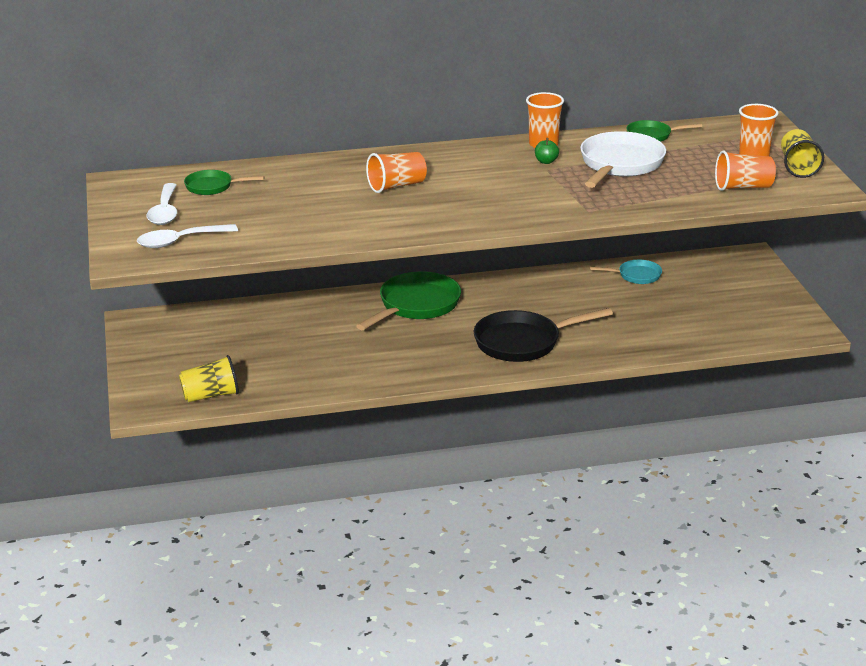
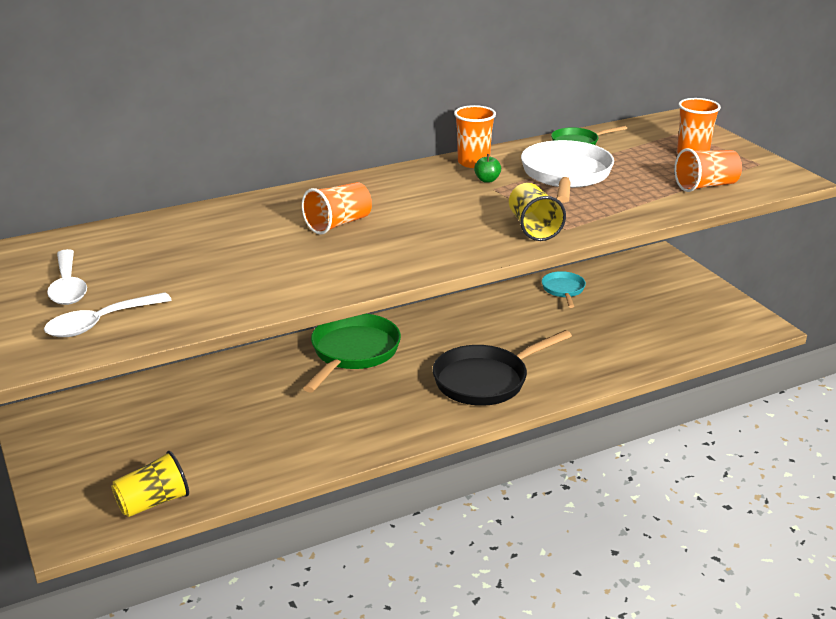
camera: 15 degrees left, 0 degrees up
green pan [184,170,264,195] -> none
turquoise pan [590,260,662,284] -> turquoise pan turned 75 degrees counterclockwise [542,271,586,308]
yellow cup [781,129,824,178] -> yellow cup moved to [509,183,566,241]

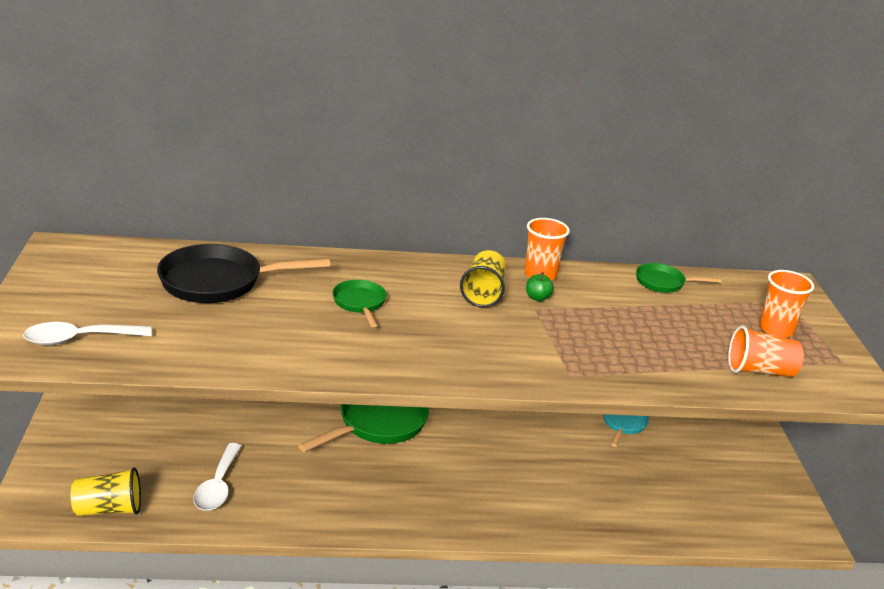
camera: 20 degrees right, 0 degrees up
white spoon [47,249,87,305] -> white spoon moved to [193,443,242,511]
orange cup [302,182,372,235] -> green pan [332,280,387,327]
black pan [432,330,572,406] -> black pan moved to [157,244,330,303]
yellow cup [509,183,566,241] -> yellow cup moved to [460,250,506,307]
white pan [521,140,614,203] -> none

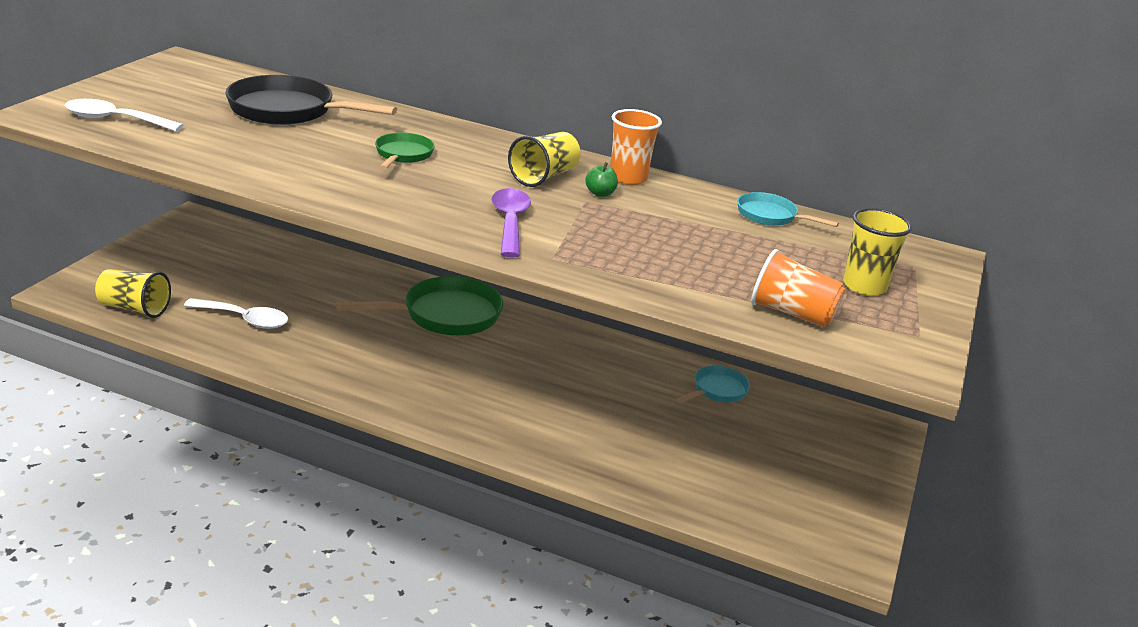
camera: 25 degrees right, 0 degrees up
white spoon [193,443,242,511] -> white spoon turned 105 degrees counterclockwise [184,298,289,329]
green pan [636,263,722,293] -> turquoise pan [737,192,839,227]
orange cup [759,270,814,338] -> yellow cup [843,208,912,296]
none -> purple spoon [492,188,531,258]

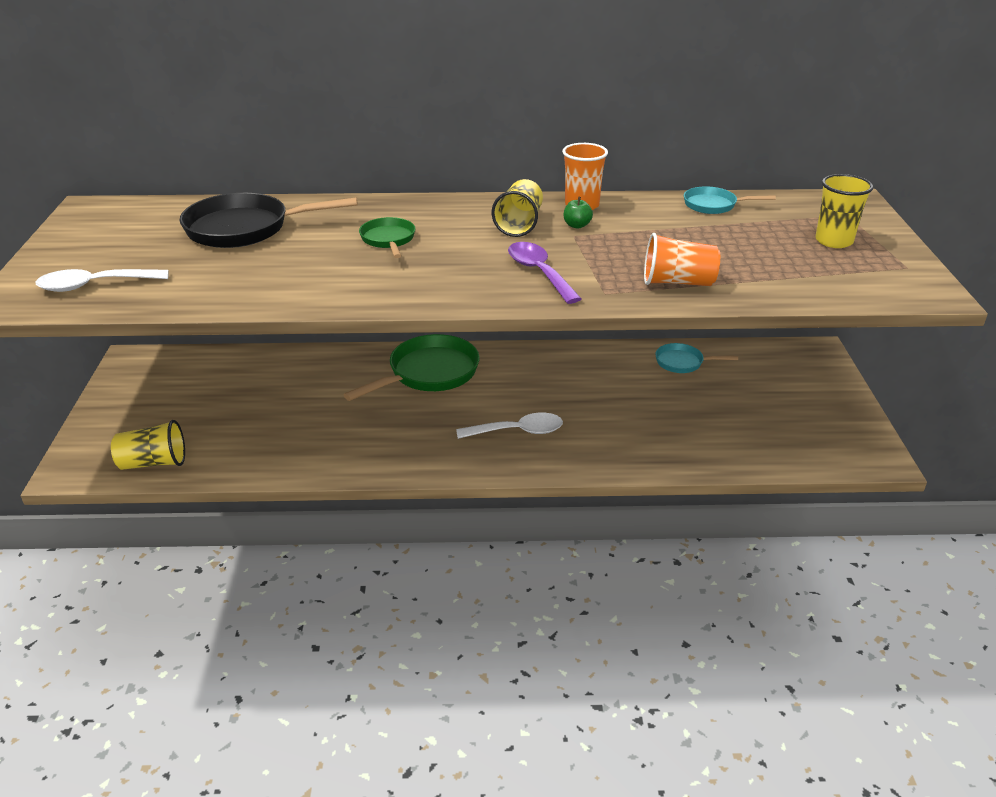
camera: 20 degrees left, 5 degrees up
white spoon [184,298,289,329] -> white spoon moved to [456,413,563,439]
turquoise pan [676,366,750,403] -> turquoise pan turned 105 degrees counterclockwise [655,343,738,373]
orange cup [751,249,845,327] -> orange cup moved to [644,233,720,286]

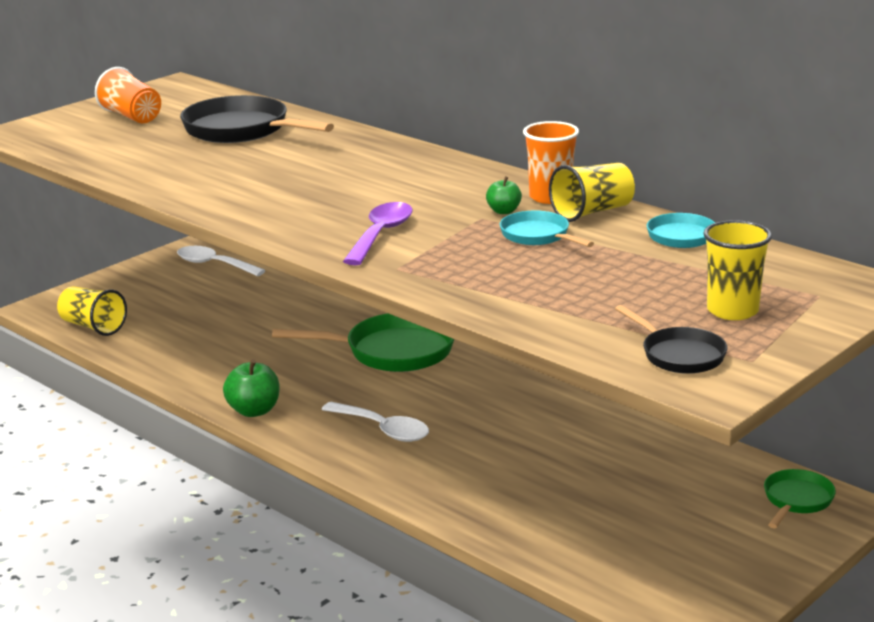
camera: 45 degrees right, 10 degrees down
white spoon [36,269,169,292] -> white spoon moved to [177,246,265,276]
green pan [359,217,416,258] -> green pan moved to [764,469,836,528]
yellow cup [492,179,543,237] -> yellow cup moved to [549,163,635,222]
orange cup [644,233,720,286] -> orange cup moved to [95,67,161,123]
turquoise pan [655,343,738,373] -> turquoise pan moved to [500,211,594,247]
none -> green apple [223,359,279,417]
none -> black pan [615,305,728,374]

